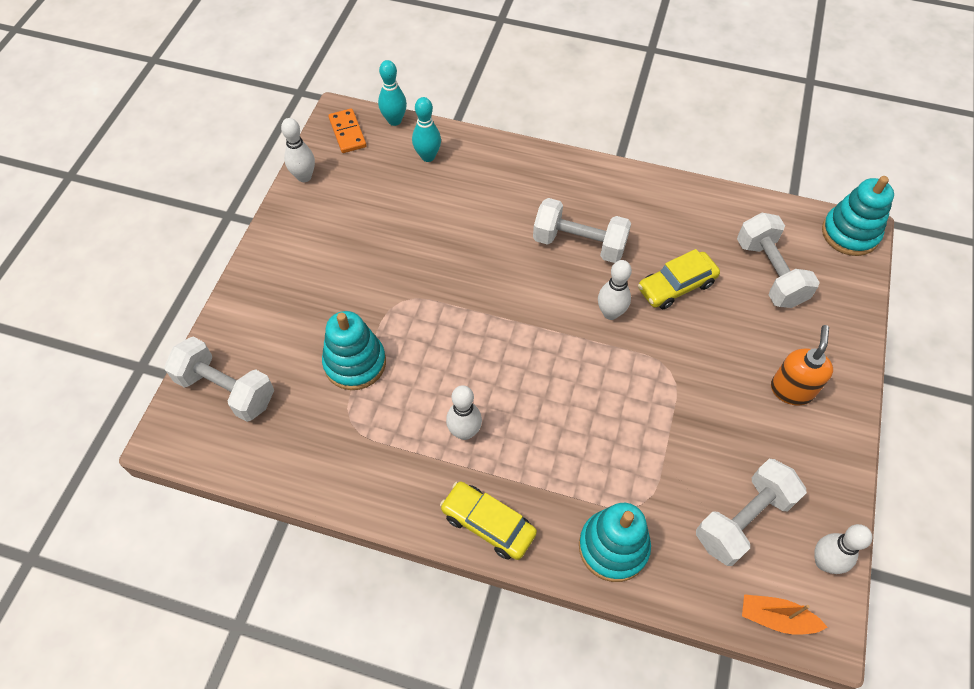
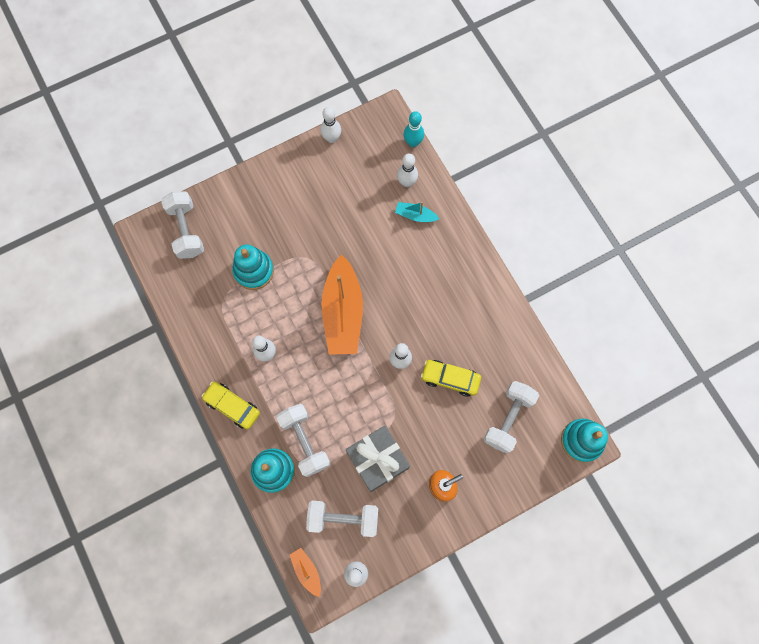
camera: 45 degrees right, 15 degrees up
orange domino [328,108,366,153] -> none
turquoise bowling pin [412,97,441,162] -> white bowling pin [397,154,418,187]
yellow car [440,481,537,560] -> yellow car turned 45 degrees counterclockwise [202,382,260,430]
white dumbbell [533,198,631,263] -> white dumbbell moved to [276,404,330,477]
none -> orange boat [321,254,363,355]
none -> grey gift [346,426,410,492]
none -> turquoise boat [395,202,439,222]

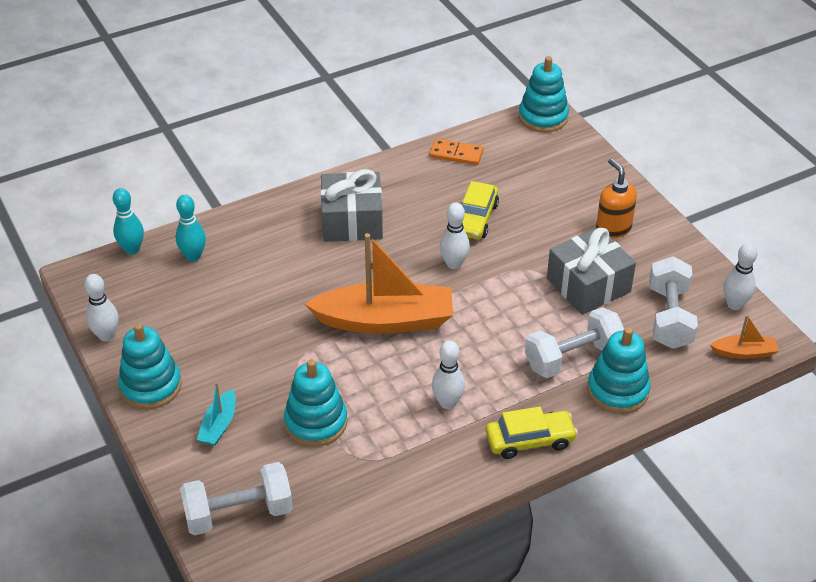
camera: 90 degrees left, 30 degrees down
yellow car [202,382,260,430] -> yellow car turned 135 degrees counterclockwise [486,406,578,459]
orange boat [290,548,321,597] -> orange boat turned 150 degrees counterclockwise [710,315,779,359]
turquoise boat [395,202,439,222] -> turquoise boat moved to [197,382,236,446]
white bowling pin [397,154,418,187] -> turquoise bowling pin [176,195,206,261]
white dumbbell [483,381,539,454] -> none
none -> turquoise stacking toy [118,323,182,409]
none -> grey gift [320,169,383,242]
none -> orange domino [430,139,484,165]

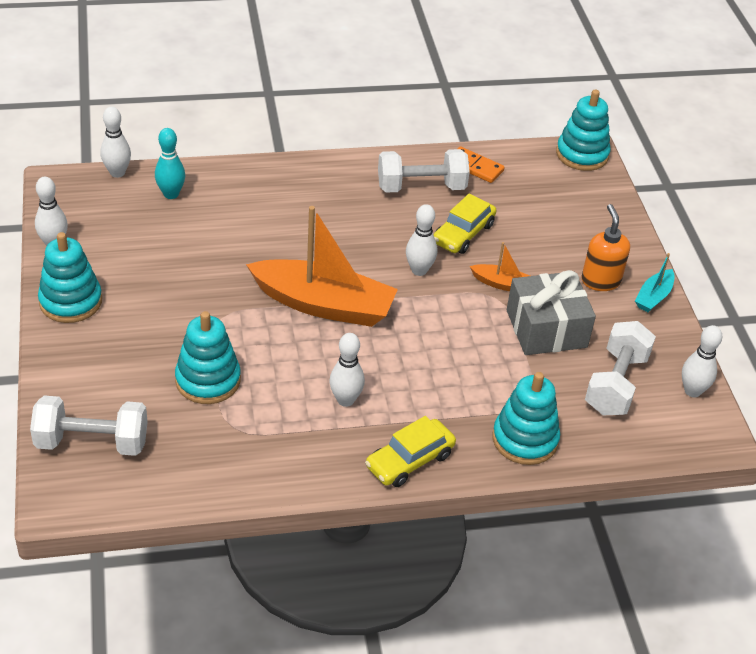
camera: 15 degrees right, 0 degrees up
turquoise bowling pin [113,188,144,255] -> white bowling pin [101,107,131,178]
turquoise boat [197,382,236,446] -> turquoise boat moved to [635,253,675,312]
grey gift [320,169,383,242] -> none
yellow car [486,406,578,459] -> yellow car turned 135 degrees clockwise [365,416,456,487]
white dumbbell [525,307,624,378] -> white dumbbell moved to [378,149,470,193]
orange boat [710,315,779,359] -> orange boat moved to [470,242,530,291]

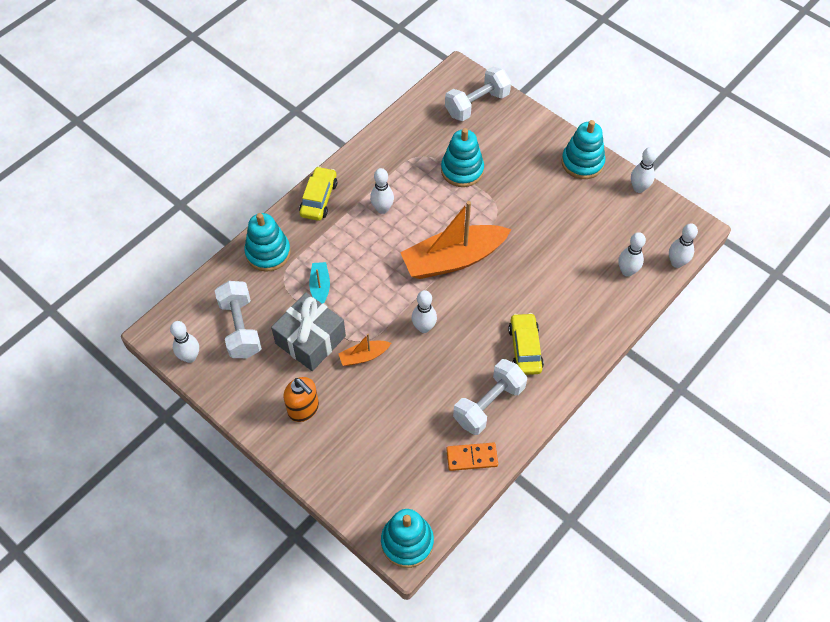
camera: 145 degrees right, 15 degrees up
turquoise bowling pin [155,128,185,199] -> white bowling pin [618,232,646,277]
yellow car [434,194,496,254] -> yellow car moved to [508,313,544,375]
turquoise boat [635,253,675,312] -> turquoise boat moved to [309,262,330,304]

